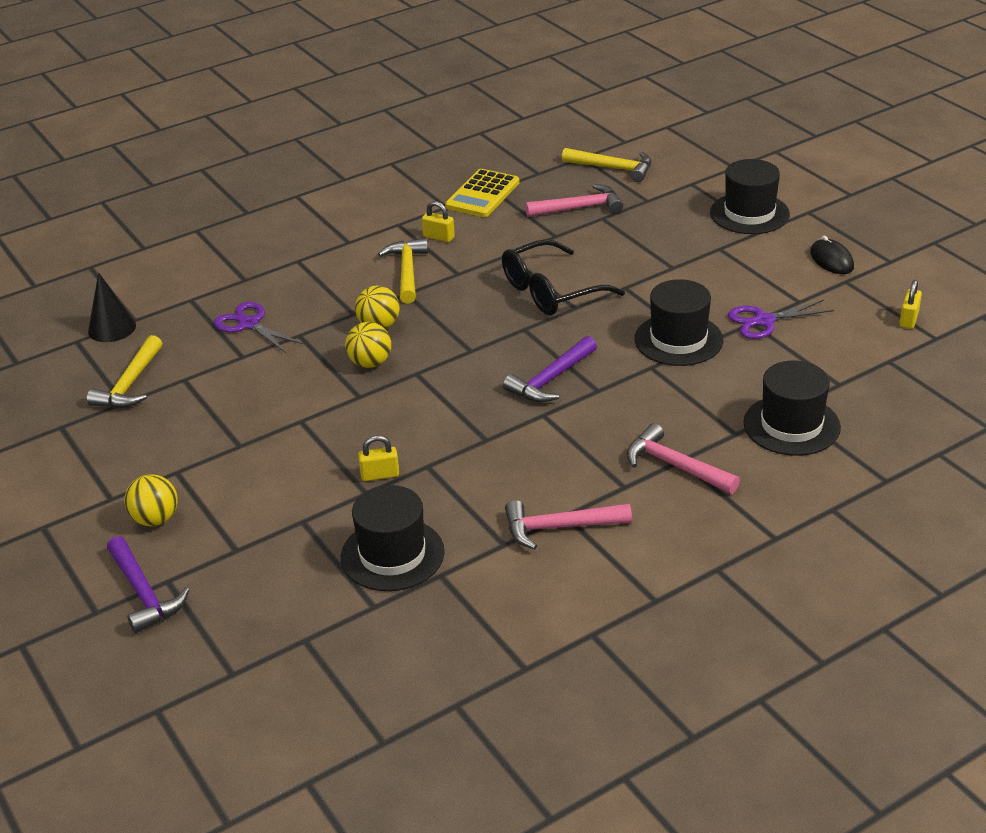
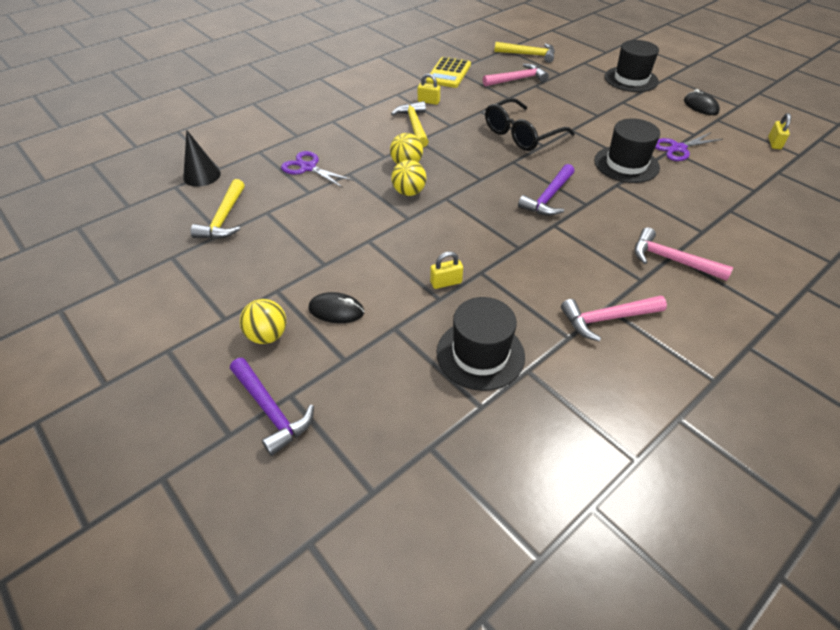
camera: 10 degrees left, 10 degrees up
black hat [743,361,841,456] -> none
none -> black mouse [308,292,364,323]

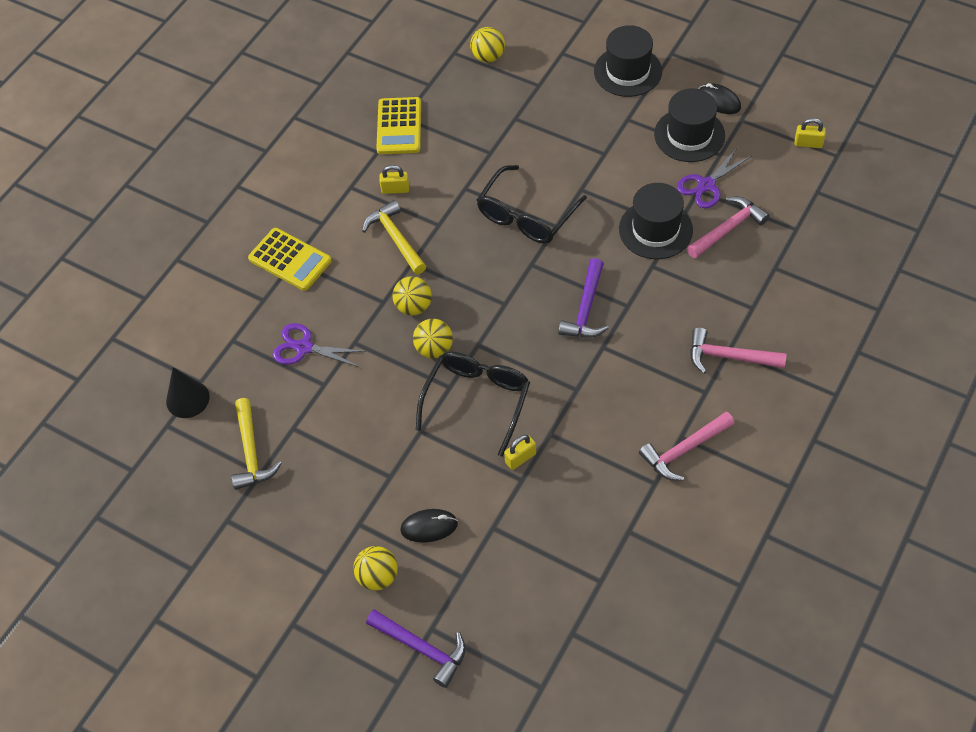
camera: 15 degrees left, 10 degrees up
black hat [436,297,525,391] -> black hat moved to [654,89,725,162]
pink hammer [483,64,549,86] -> pink hammer moved to [687,196,770,259]
yellow hammer [494,42,555,63] -> yellow ball [470,27,505,63]
yellow padlock [768,113,791,149] -> yellow padlock turned 75 degrees counterclockwise [795,118,826,148]
none -> yellow calculator [248,228,332,291]
none -> black glasses [416,352,530,456]

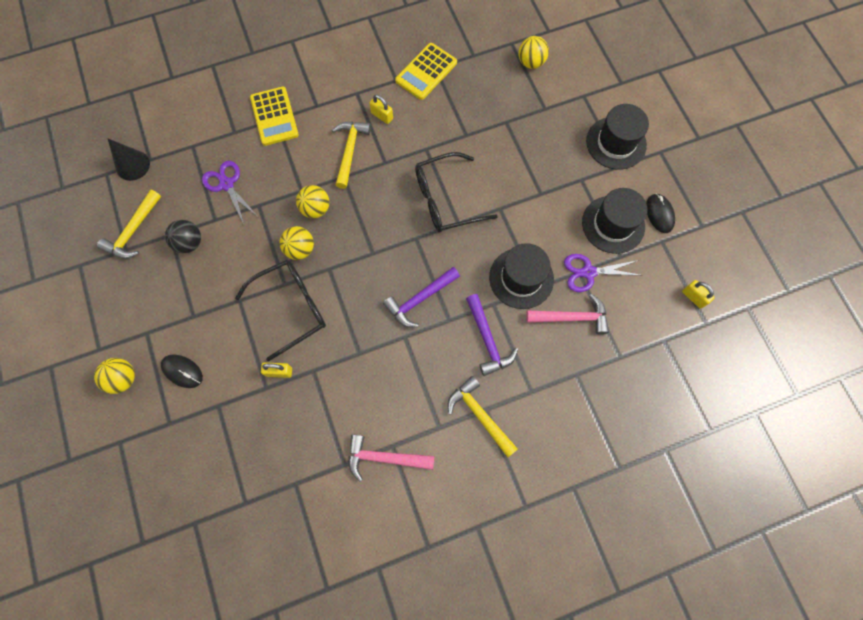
camera: 35 degrees right, 15 degrees up
purple hammer [366,610,466,688] -> purple hammer moved to [466,294,518,376]
pink hammer [690,327,787,373] -> yellow hammer [448,376,518,457]
none -> black ball [165,220,201,253]

